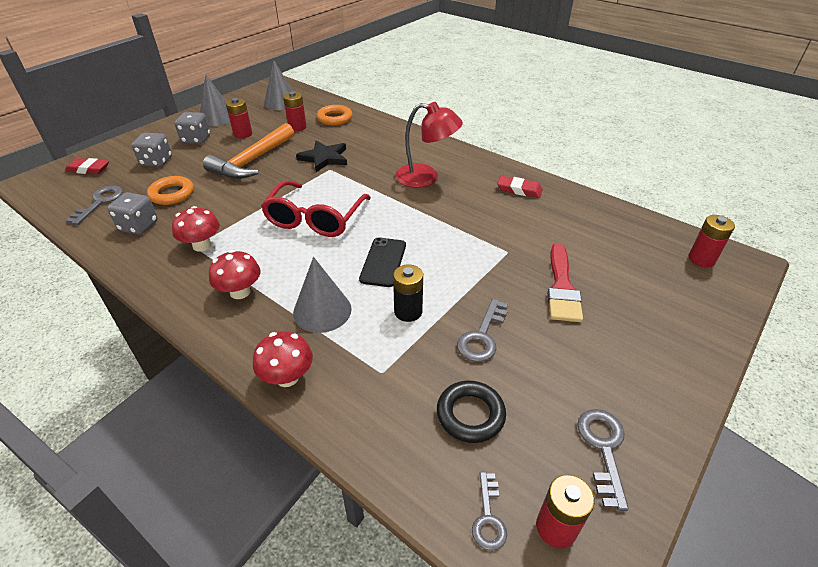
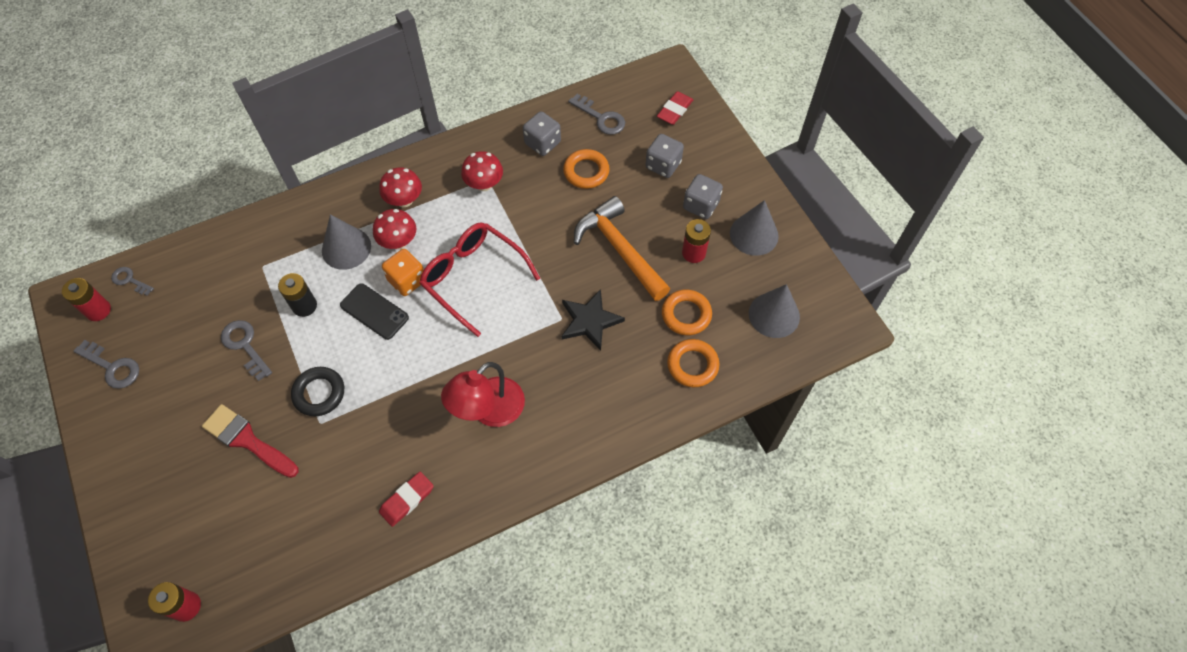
camera: 115 degrees right, 20 degrees up
red mushroom [253,331,313,387] -> red mushroom moved to [373,209,416,249]
red battery [283,91,307,131] -> orange ring [662,290,712,335]
black ring [437,380,506,443] -> black ring moved to [291,367,344,416]
none -> orange dice [382,249,424,296]

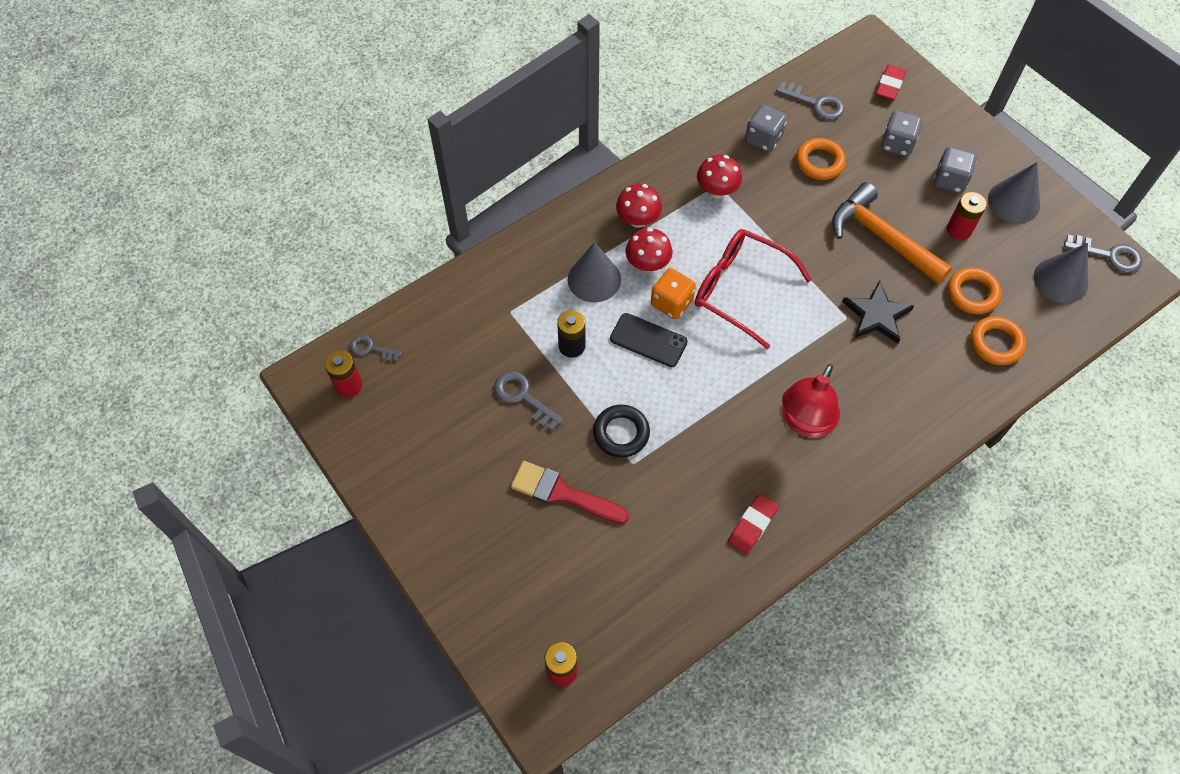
camera: 10 degrees left, 0 degrees up
grey key [73,340,139,389] -> grey key moved to [1064,235,1143,273]

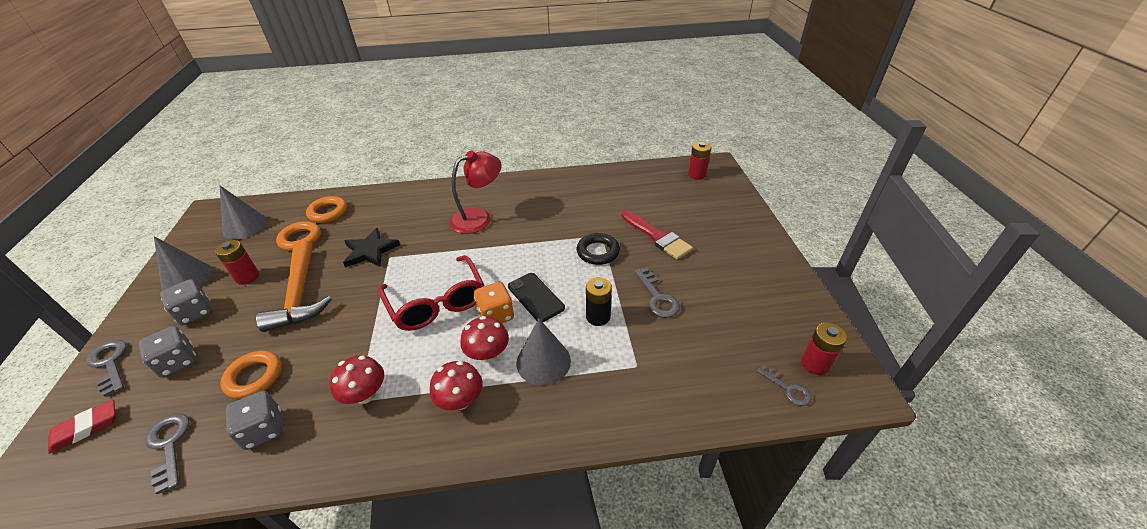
camera: 150 degrees left, 20 degrees down
red eraser [728,494,779,554] -> none
grey key [1064,235,1143,273] -> grey key moved to [86,340,127,397]

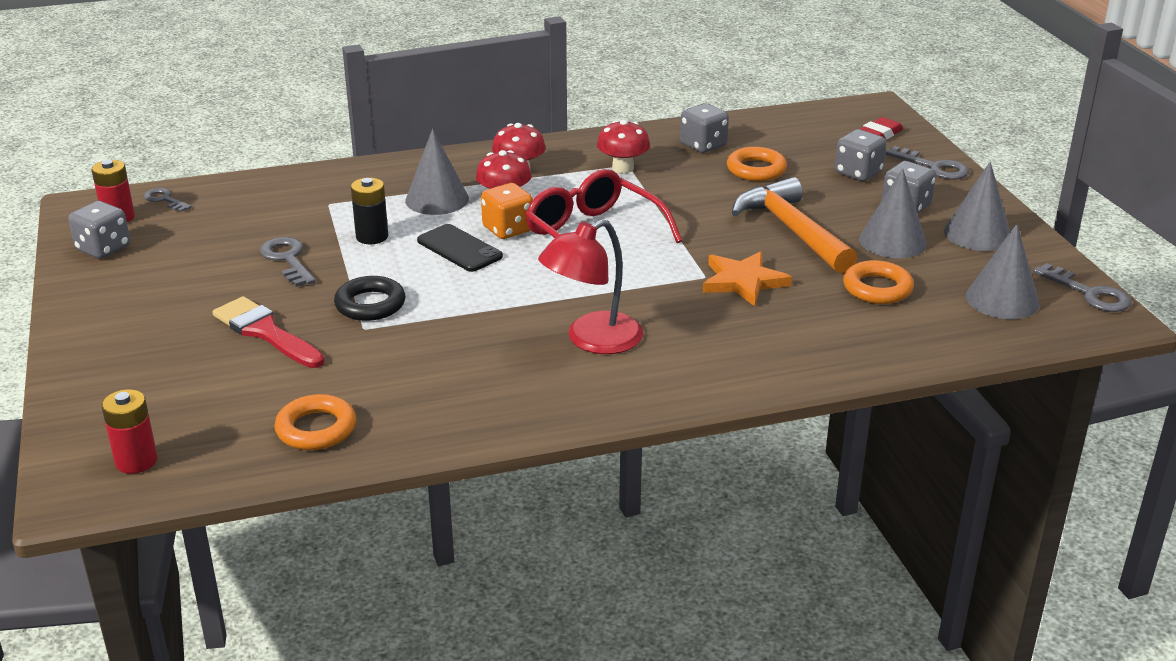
camera: 170 degrees right, 10 degrees down
grey key [145,413,190,495] -> grey key moved to [1034,263,1131,312]
red battery [215,240,259,285] -> grey cone [859,168,927,258]
orange ring [306,196,347,223] -> orange ring moved to [274,394,356,450]
black star [343,228,400,268] -> orange star [703,251,792,307]
none -> grey dice [68,201,130,259]

